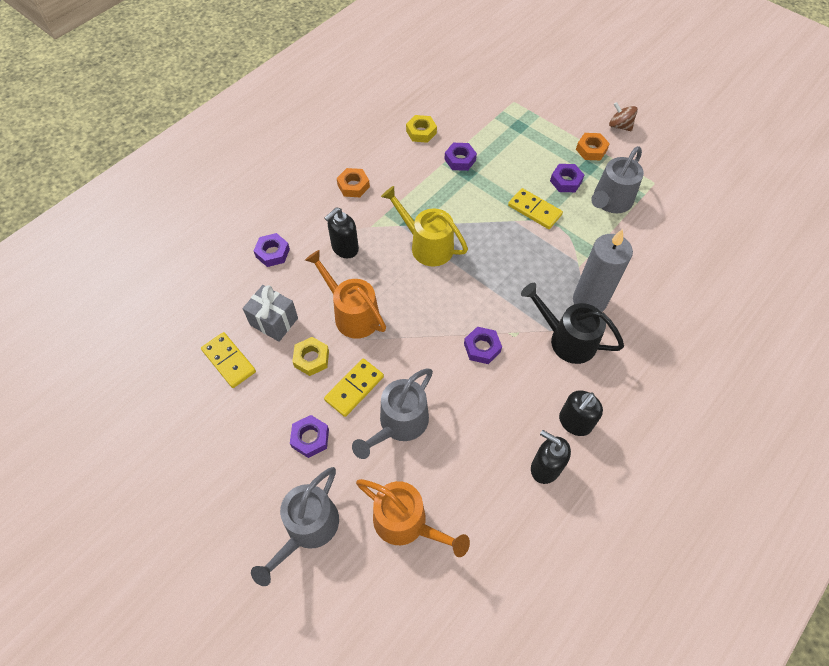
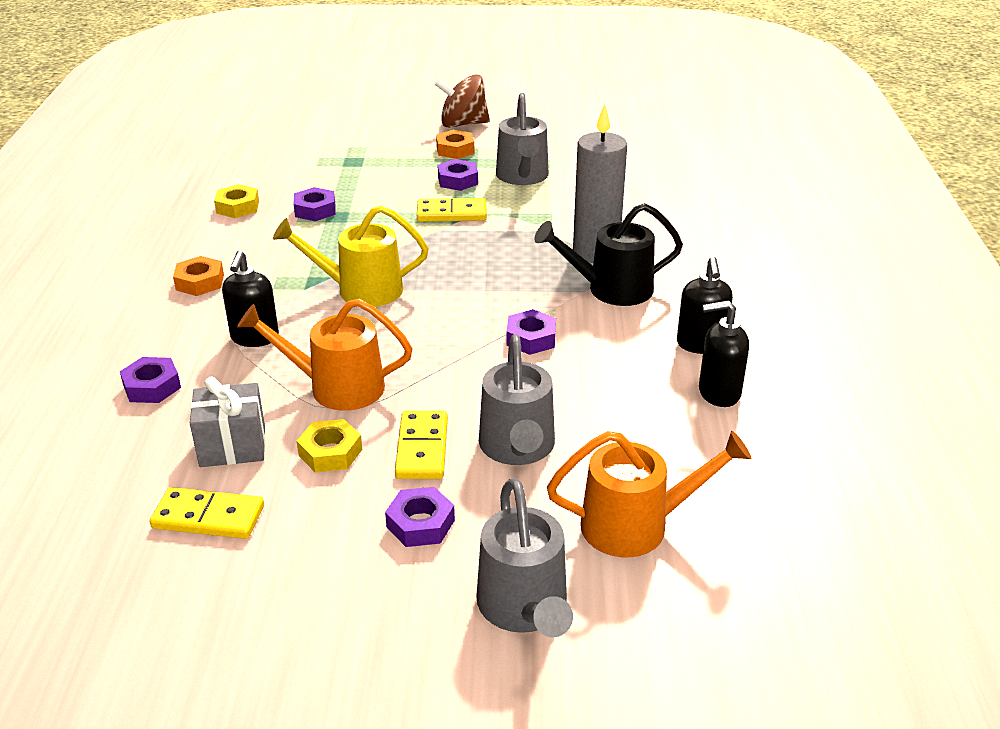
camera: 40 degrees left, 25 degrees down
brown spinning top [609,102,638,131] -> brown spinning top [434,74,490,128], size x1.56

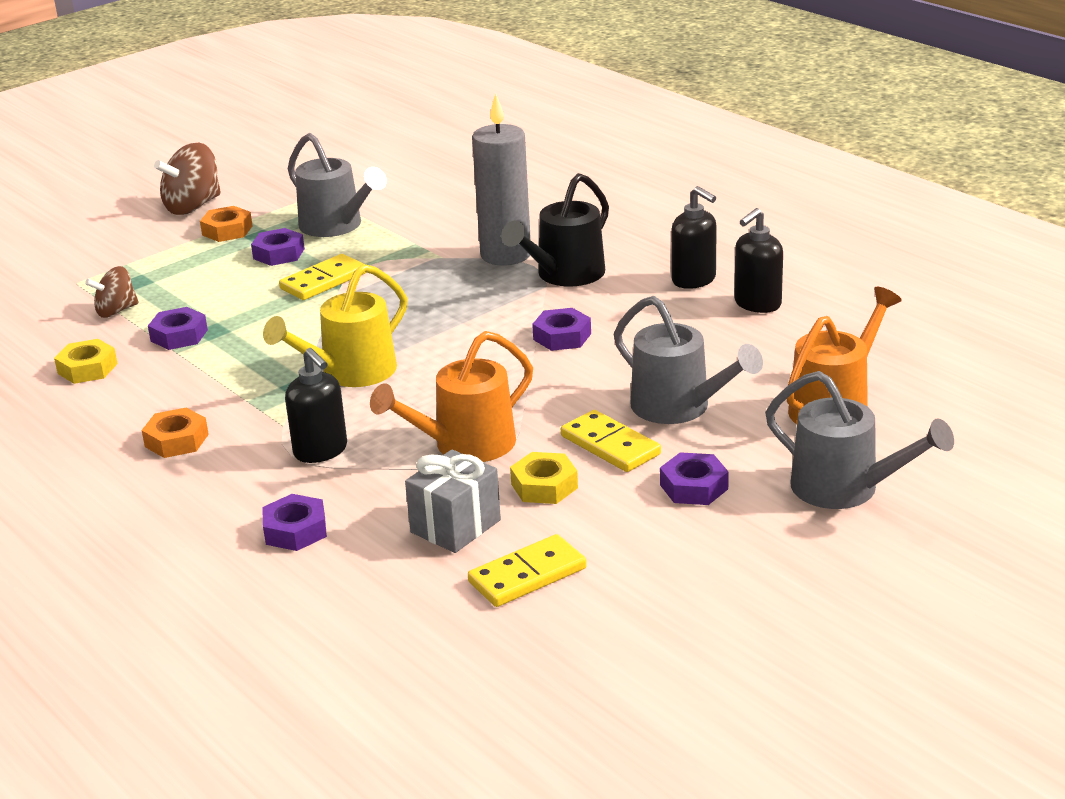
camera: 40 degrees left, 5 degrees down
none -> brown spinning top [85,266,139,318]

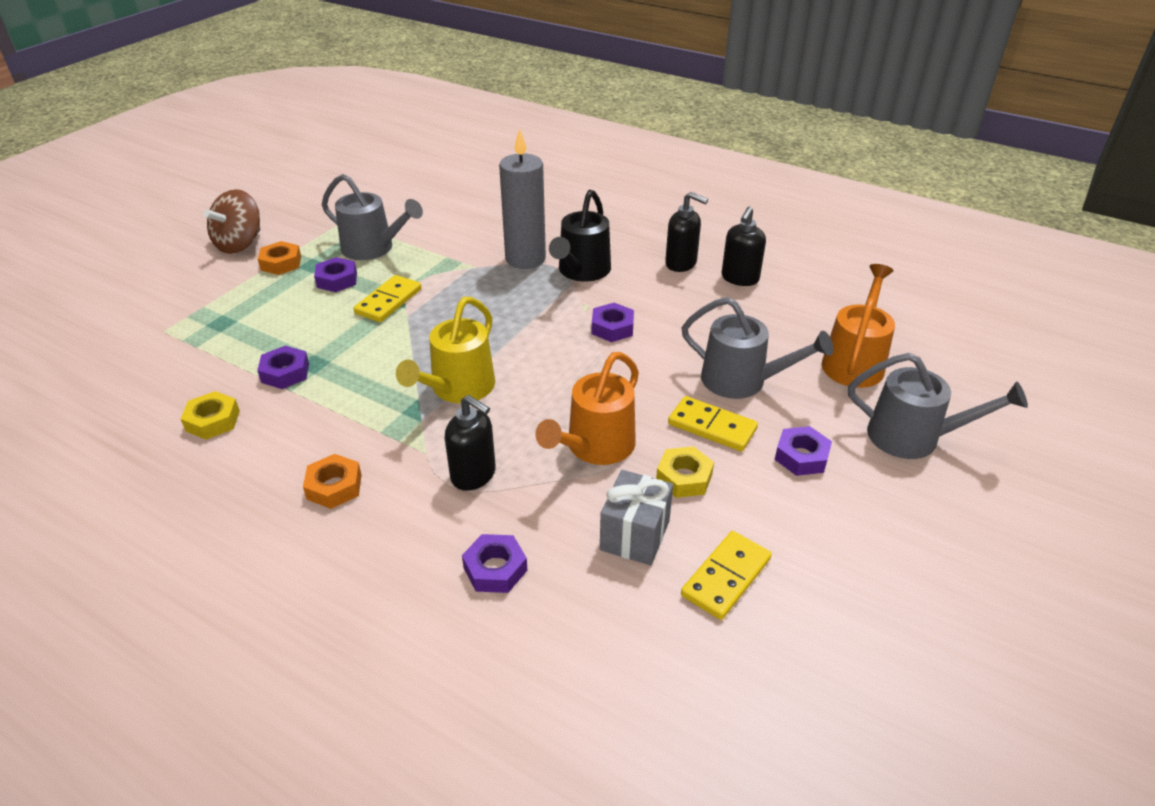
camera: 20 degrees left, 10 degrees up
brown spinning top [85,266,139,318] -> none

